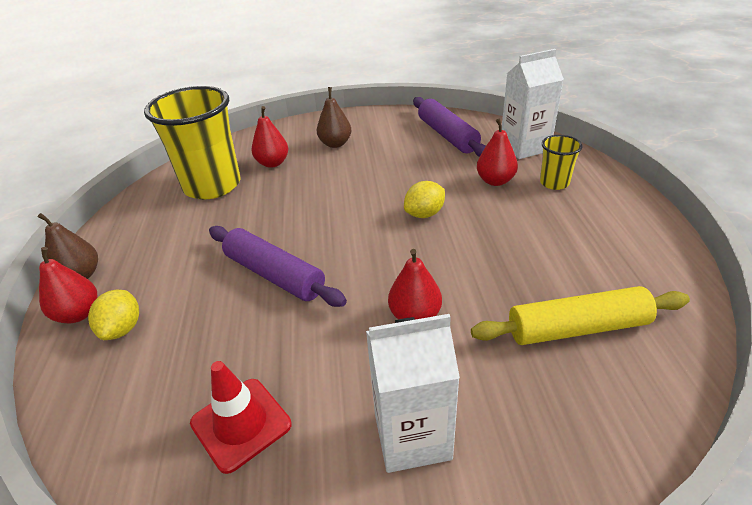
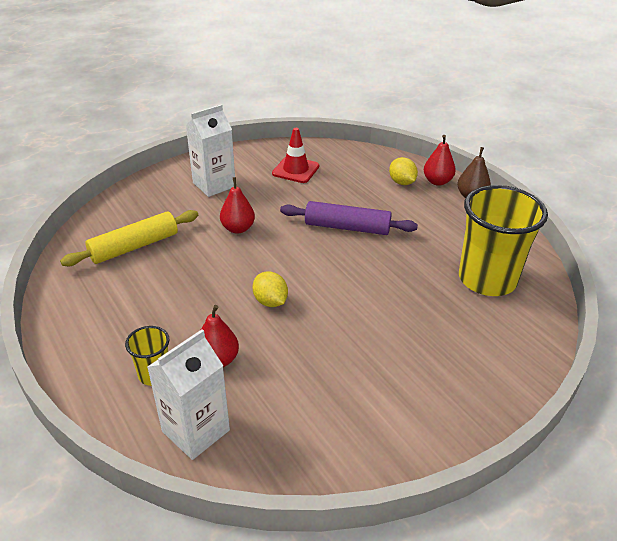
camera: 150 degrees right, 0 degrees up
red pear [251,106,288,168] -> none
brown pear [317,87,352,148] -> none
yellow lemon [404,181,445,218] -> yellow lemon turned 60 degrees counterclockwise [252,271,288,307]
purple rolling pin [413,97,486,157] -> none

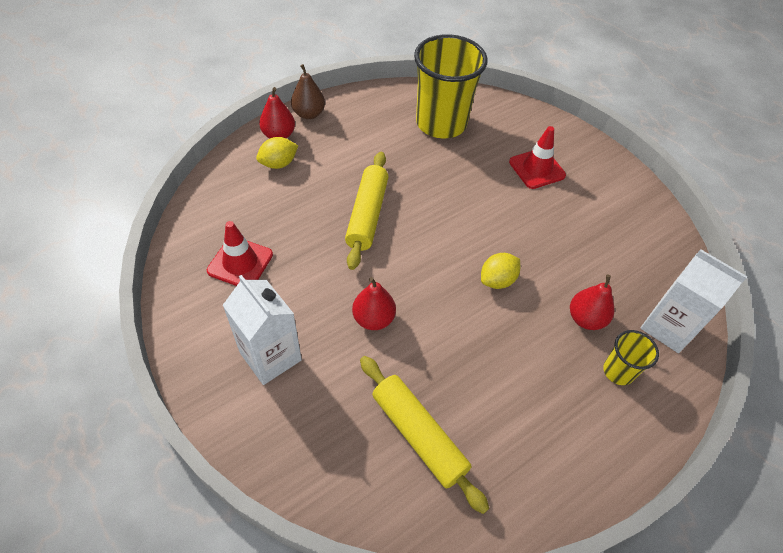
camera: 95 degrees left, 15 degrees up
purple rolling pin [280,201,418,235] -> yellow rolling pin [345,152,388,270]
none -> red traffic cone [509,126,566,189]

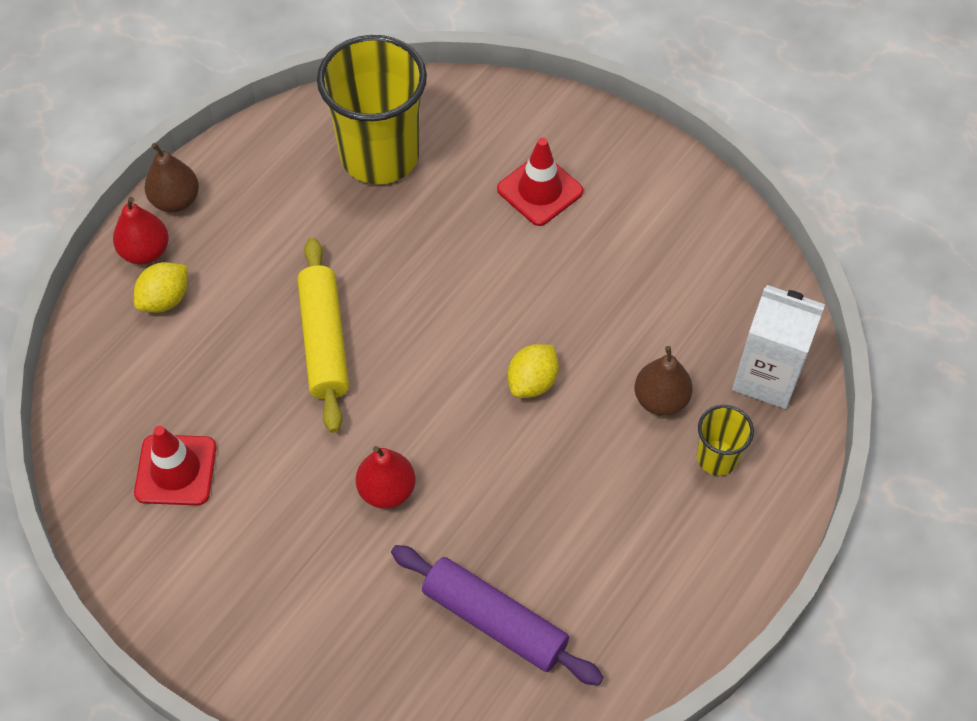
camera: 15 degrees left, 5 degrees up
white carton [223,275,302,385] -> none
yellow rolling pin [360,356,489,514] -> purple rolling pin [391,545,603,686]
red pear [570,275,614,330] -> brown pear [635,346,693,416]

